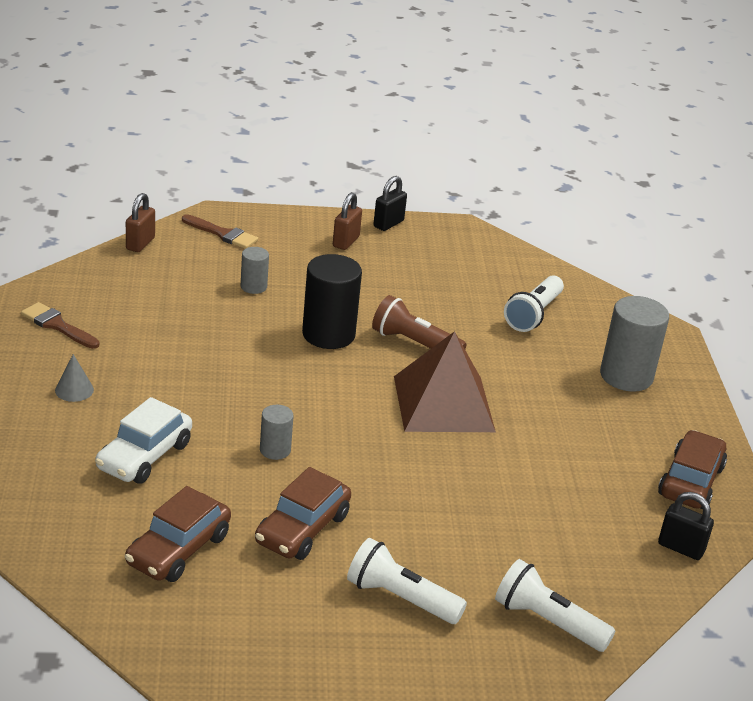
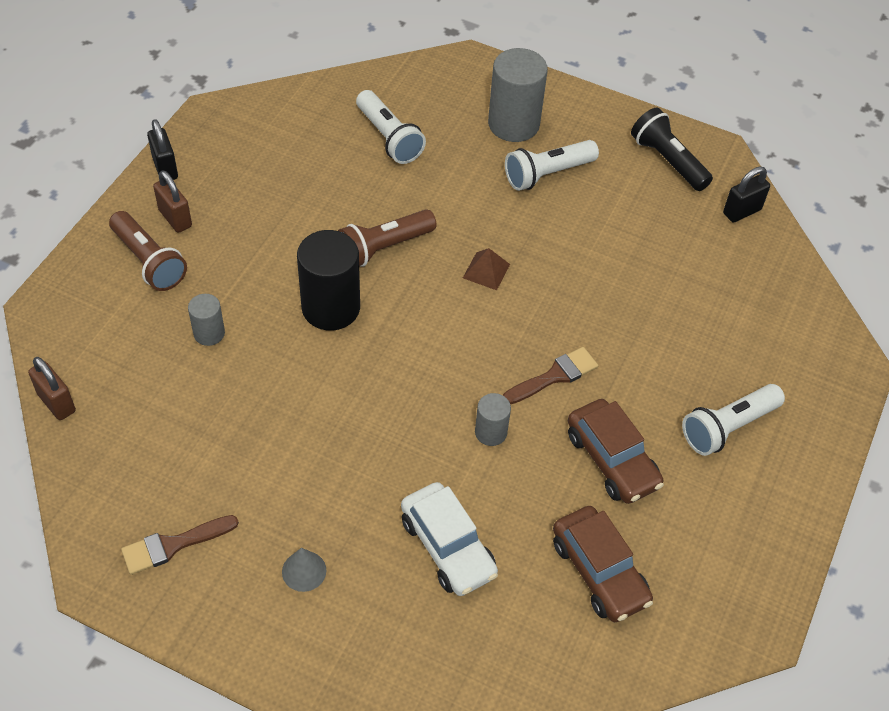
camera: 60 degrees left, 20 degrees up
brown brush [182,214,258,249] -> brown brush moved to [503,347,598,404]
brown pyramid [394,331,496,432] -> brown pyramid [463,248,510,290], size x0.40
white flashlight [495,559,615,652] -> white flashlight moved to [505,140,599,191]
brown car [658,430,727,509] -> black flashlight [631,108,713,191]
none -> brown flashlight [109,211,187,291]

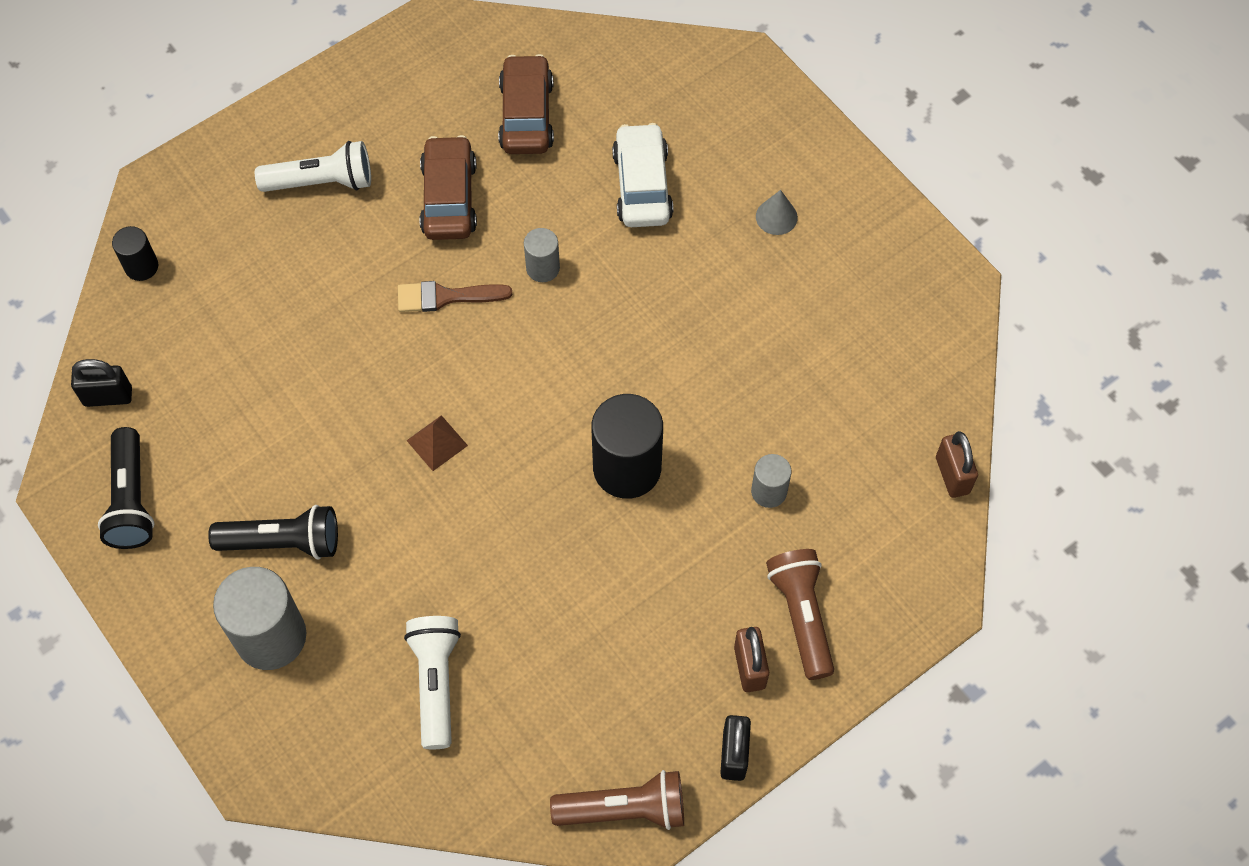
camera: 150 degrees left, 10 degrees up
brown brush [121,515,239,575] -> none
brown flashlight [338,209,437,267] -> brown flashlight moved to [550,770,684,830]
white flashlight [505,140,599,191] -> black flashlight [208,505,338,560]
none -> black cylinder [112,226,158,281]

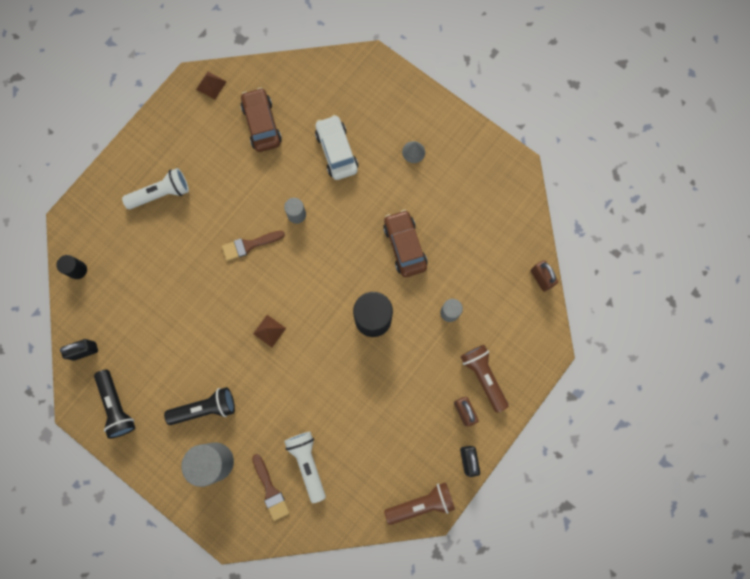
camera: 15 degrees left, 15 degrees up
brown car [419,135,477,240] -> brown car moved to [383,210,428,277]
none -> brown pyramid [196,72,227,99]
none -> brown brush [252,454,290,521]

